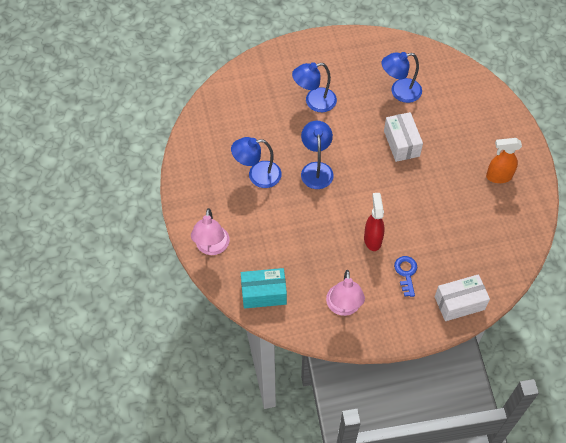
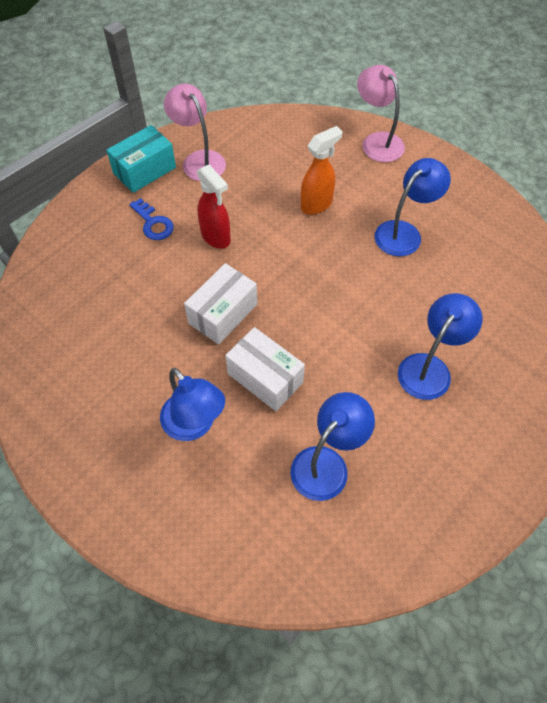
camera: 145 degrees right, 0 degrees up
turquoise box [241,268,287,309] -> turquoise box moved to [106,125,176,193]
blue lamp [301,121,334,189] -> blue lamp moved to [160,368,225,441]
white box [435,274,490,321] -> white box moved to [184,263,257,345]
orange spray bottle [486,138,522,183] -> orange spray bottle moved to [301,126,342,215]

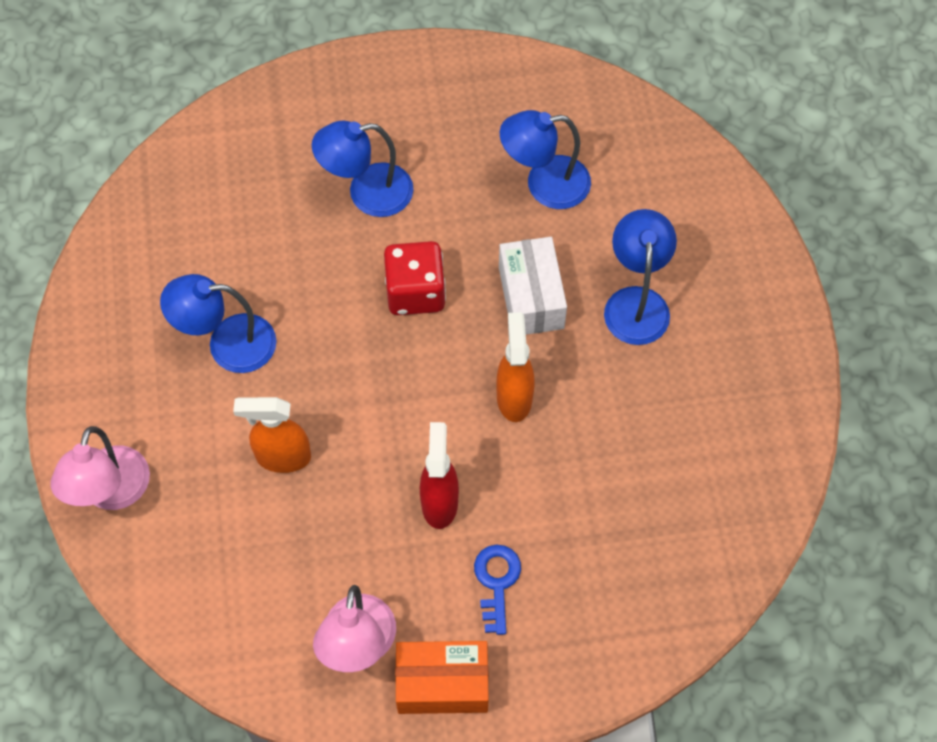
camera: 140 degrees left, 5 degrees up
turquoise box [106,125,176,193] -> orange box [395,641,489,714]
white box [184,263,257,345] -> orange spray bottle [496,312,534,422]
none -> red dice [384,241,446,315]

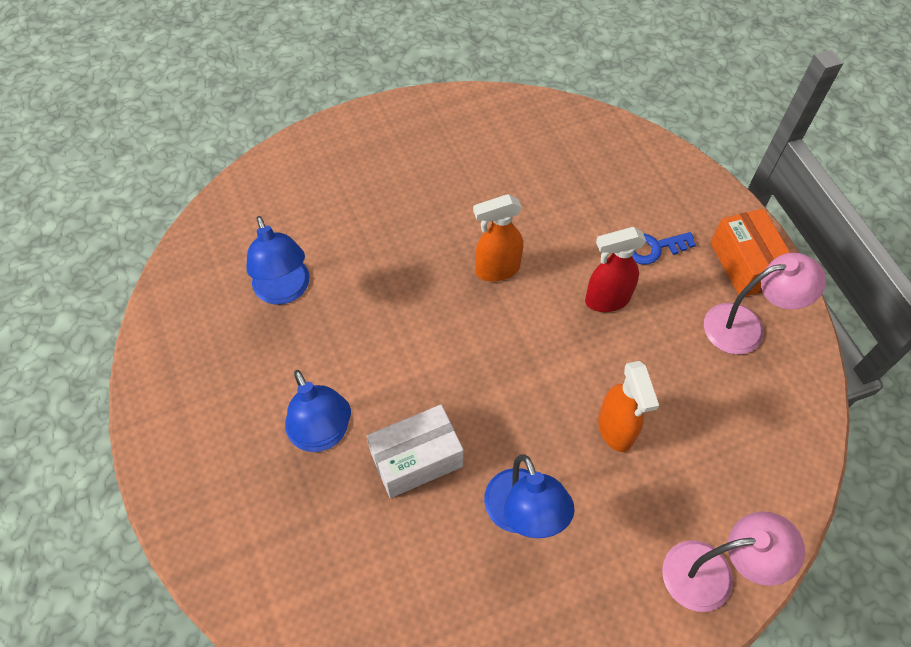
camera: 105 degrees left, 5 degrees down
red dice [384,241,446,315] -> none
white box [499,237,567,335] -> white box moved to [366,405,464,498]
blue lamp [604,209,677,345] -> none

